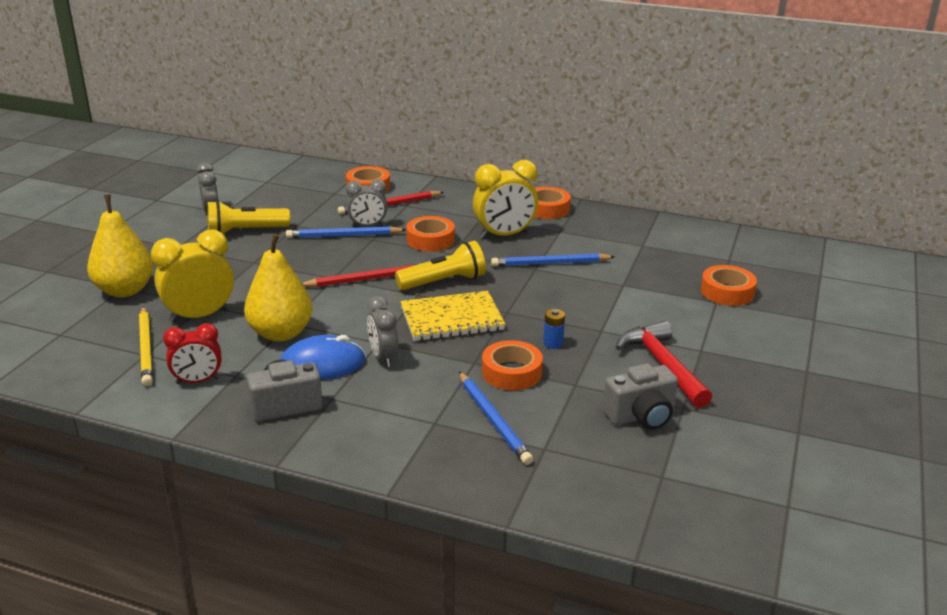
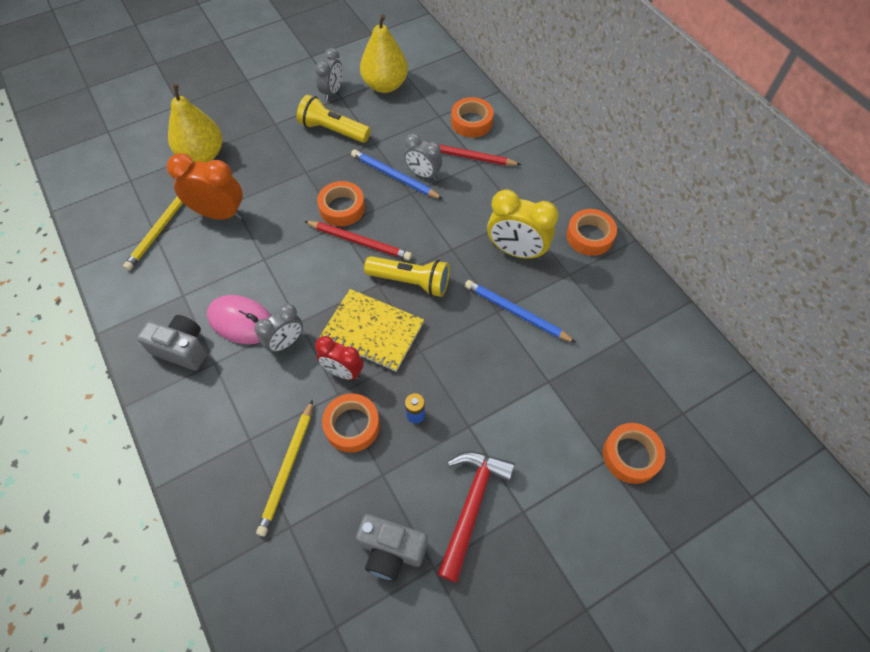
camera: 40 degrees right, 30 degrees up
yellow clock [151,230,234,323] -> orange clock [167,153,243,220]
red clock [163,323,222,384] -> red clock moved to [315,336,363,380]
yellow pear [244,233,313,342] -> yellow pear moved to [360,14,408,93]
blue mouse [280,335,365,380] -> pink mouse [207,295,271,344]
grey clock [367,296,398,367] -> grey clock turned 150 degrees counterclockwise [254,303,303,353]
orange tape [406,216,455,251] -> orange tape moved to [317,181,365,227]
blue pencil [459,372,533,465] -> yellow pencil [256,400,313,536]

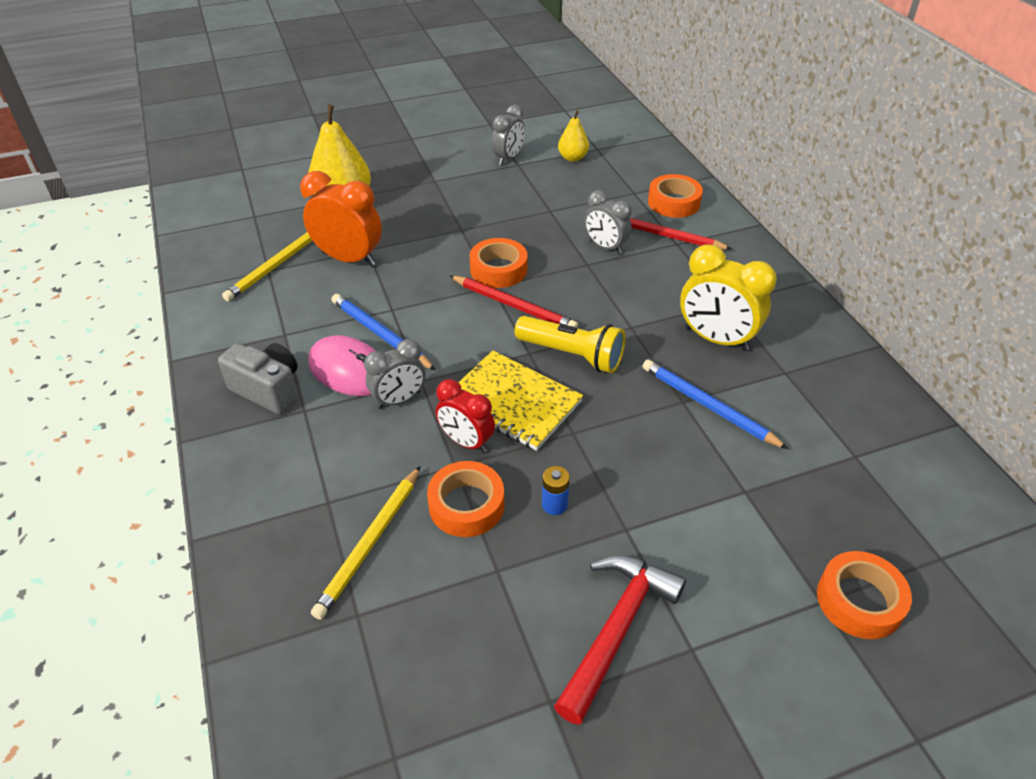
camera: 10 degrees right, 15 degrees down
yellow flashlight [297,95,371,143] -> none
blue pencil [351,149,443,199] -> blue pencil moved to [332,294,436,370]
grey camera [356,514,428,581] -> none
yellow pear [360,14,408,93] -> yellow pear [558,110,589,162], size x0.54
orange tape [566,209,617,256] -> none

